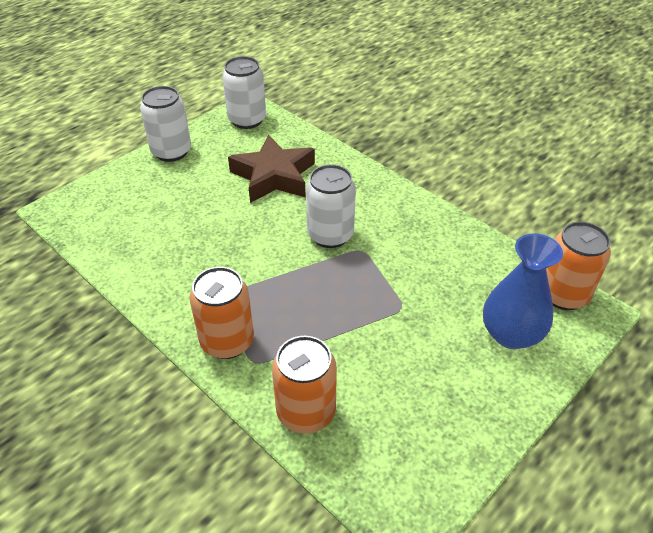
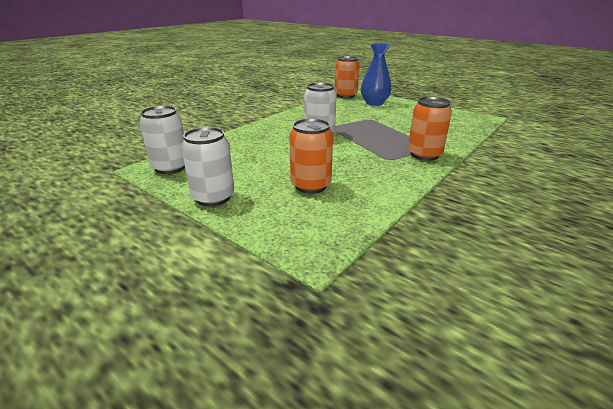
camera: 95 degrees left, 15 degrees down
brown star [228,135,315,203] -> none
orange can [272,336,337,434] -> orange can moved to [289,118,333,194]

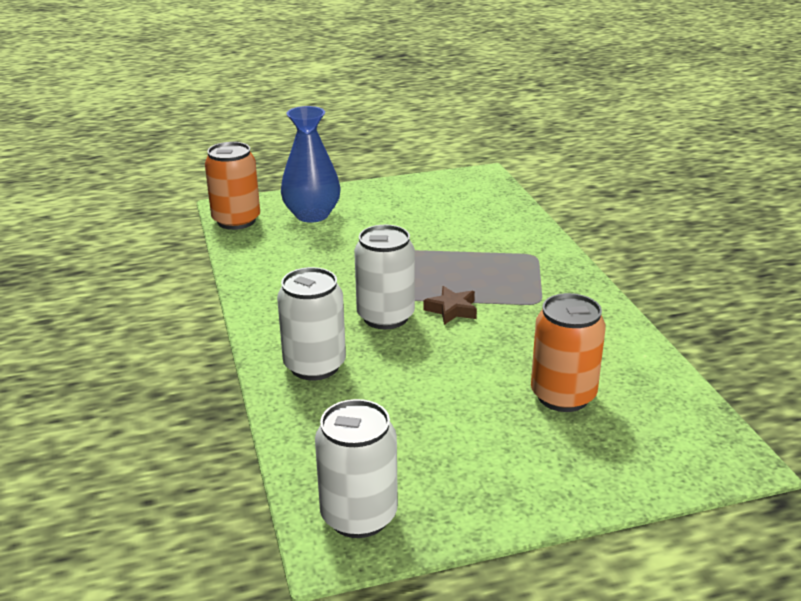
camera: 55 degrees left, 0 degrees up
white can [181,127,234,207] -> white can moved to [277,267,346,380]
orange can [408,97,452,161] -> none
none -> brown star [423,286,477,325]

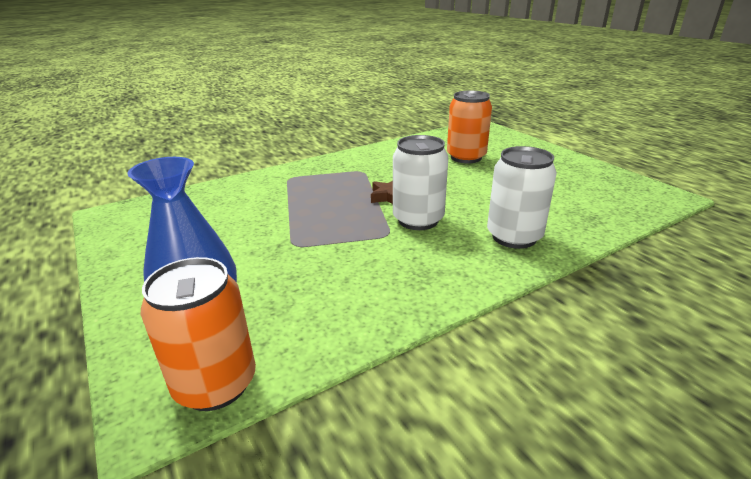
camera: 105 degrees left, 0 degrees up
white can [315,399,398,538] -> none

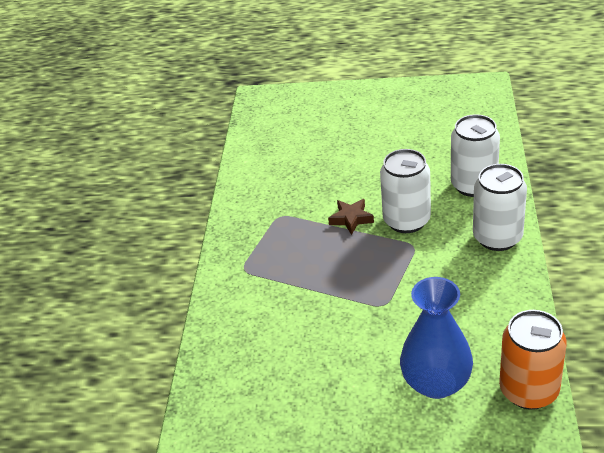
camera: 50 degrees left, 10 degrees up
orange can [447,90,492,163] -> none
none -> white can [473,164,527,251]

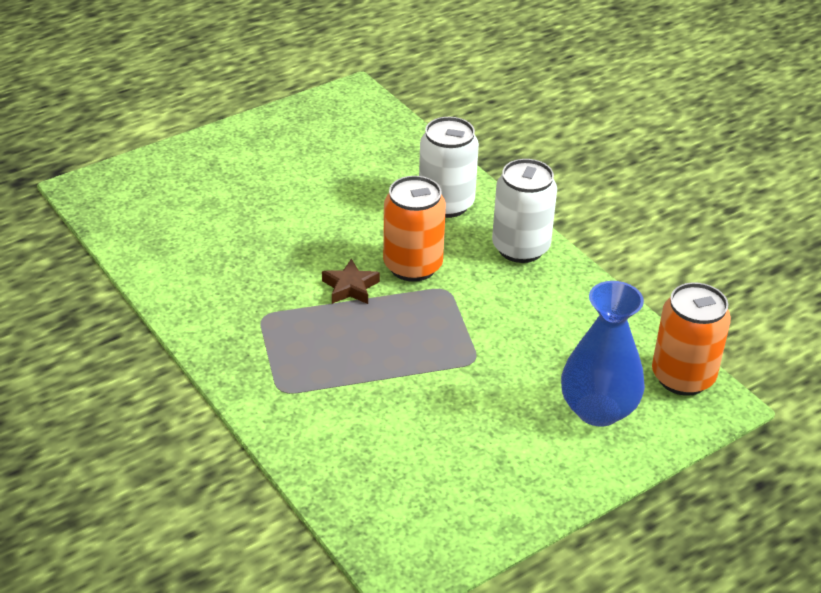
camera: 45 degrees left, 0 degrees up
white can [380,149,431,233] -> orange can [383,176,446,282]

